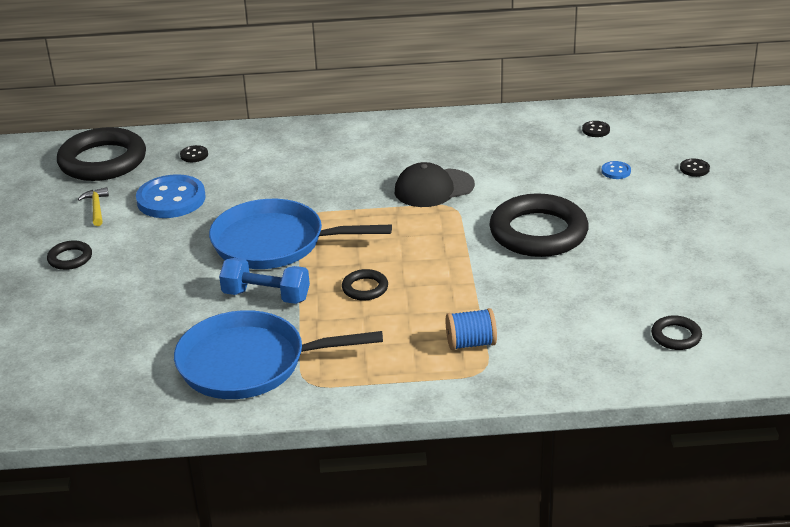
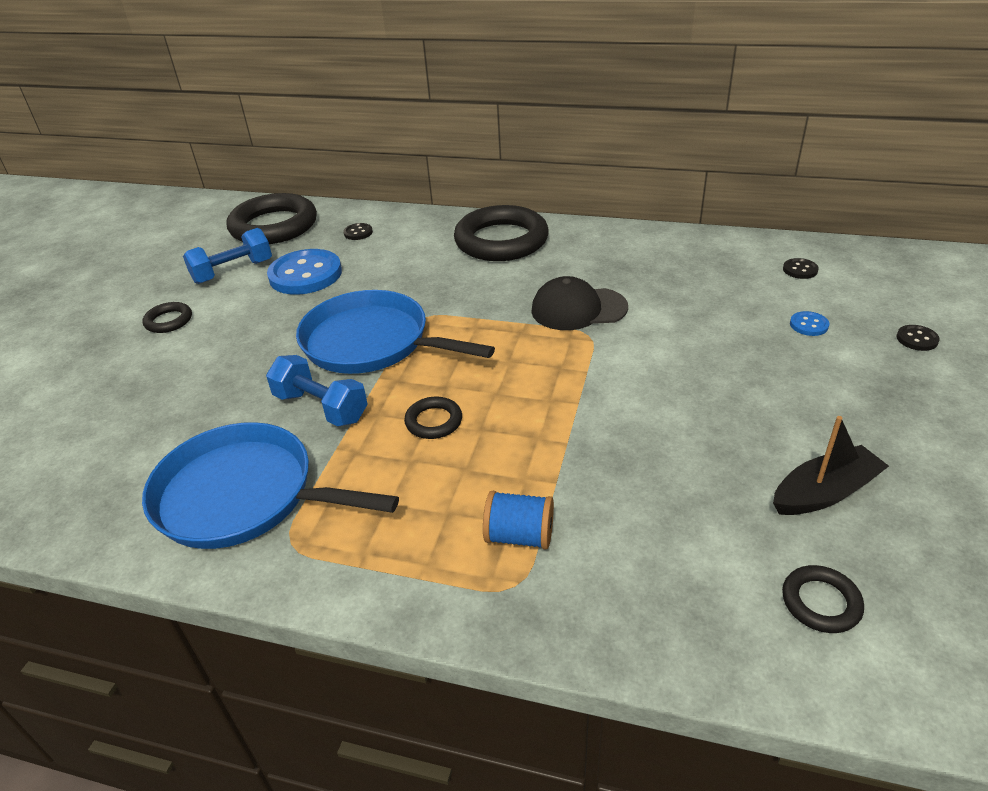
camera: 20 degrees right, 5 degrees up
yellow hammer [78,187,109,226] -> blue dumbbell [183,228,272,284]
black ring [489,193,589,257] -> black ring moved to [454,205,549,261]
none -> black boat [773,416,889,515]

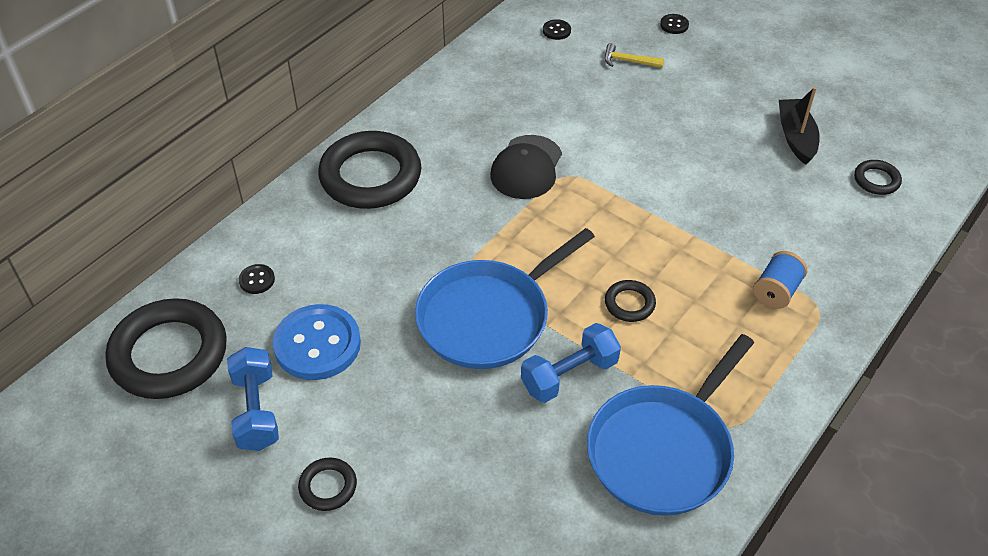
camera: 70 degrees left, 10 degrees up
blue button [790,311,830,336] -> yellow hammer [604,43,664,68]

